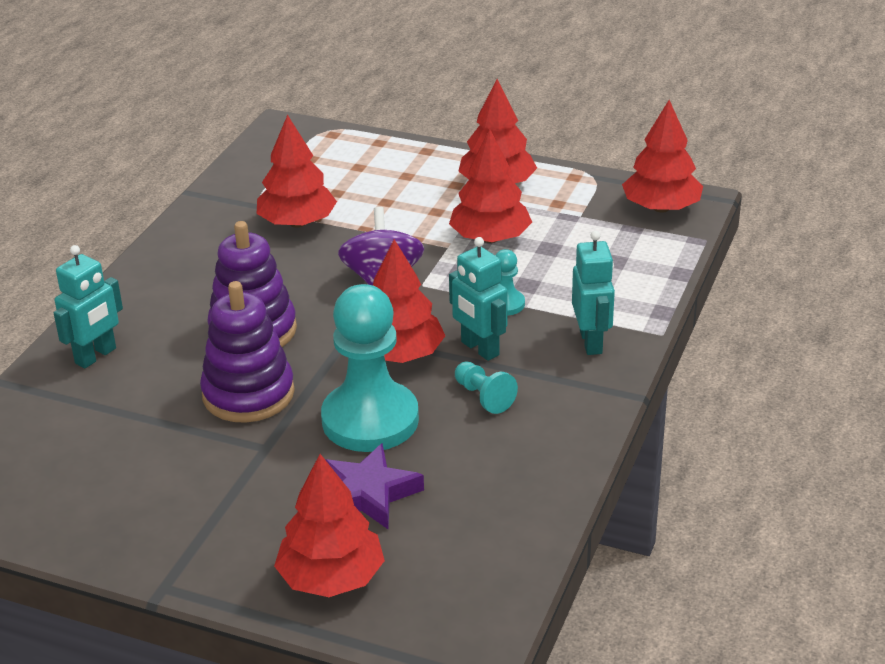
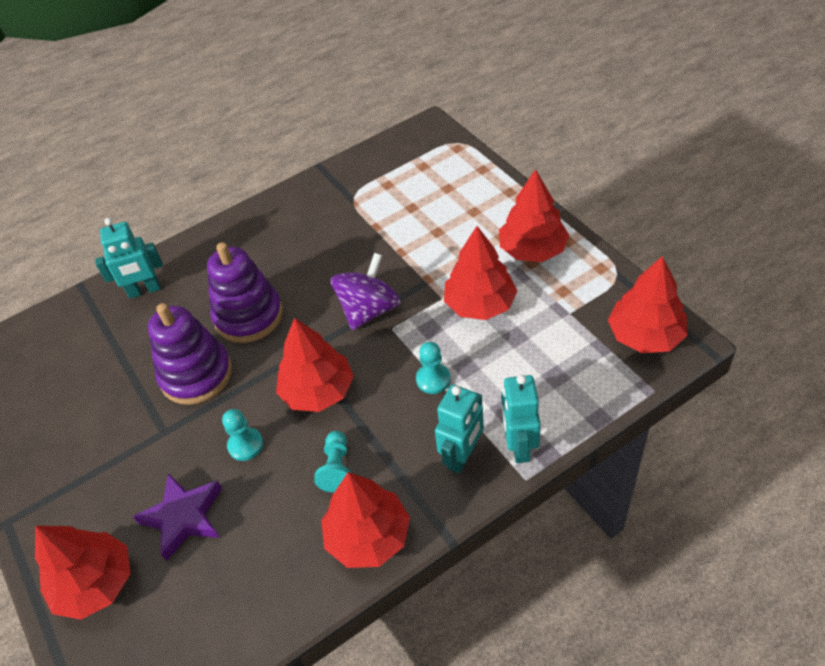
camera: 40 degrees right, 15 degrees up
red tree [257,115,337,228] -> red tree moved to [321,472,410,568]
turquoise pawn [321,284,419,452] -> turquoise pawn [222,409,263,461], size x0.44
turquoise robot [449,237,508,361] -> turquoise robot moved to [502,375,541,463]

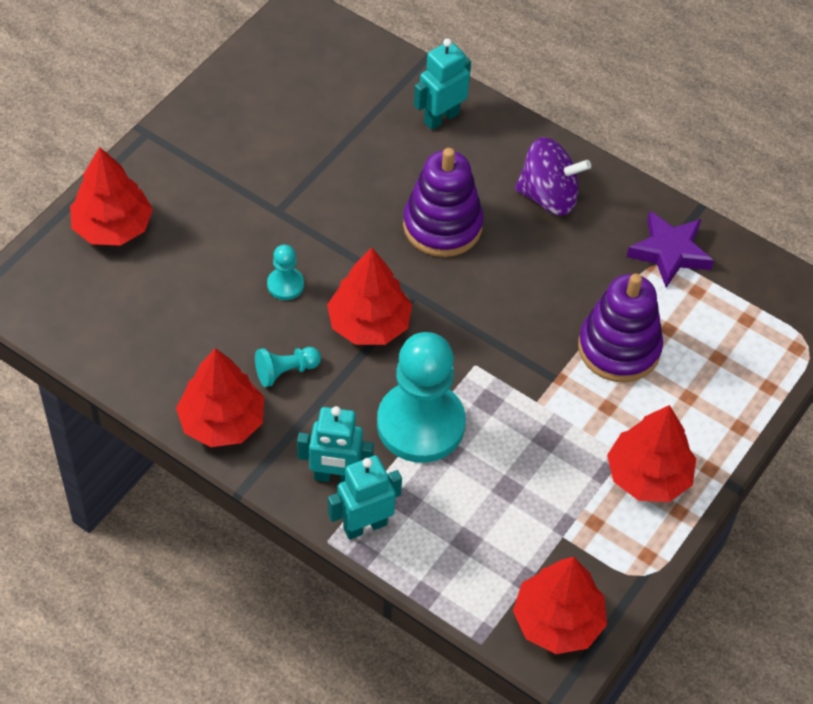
camera: 60 degrees right, 5 degrees up
turquoise robot [95,218,163,299] -> turquoise robot turned 90 degrees clockwise [414,38,471,130]
purple star [133,473,222,561] -> purple star moved to [627,211,714,288]
purple stacking toy [148,303,232,405] -> purple stacking toy moved to [578,274,663,382]
purple spinning top [331,253,401,330] -> purple spinning top moved to [515,137,591,216]
turquoise pawn [416,342,451,394] -> turquoise pawn [377,332,466,463], size x2.28
red tree [444,226,517,320] -> none

